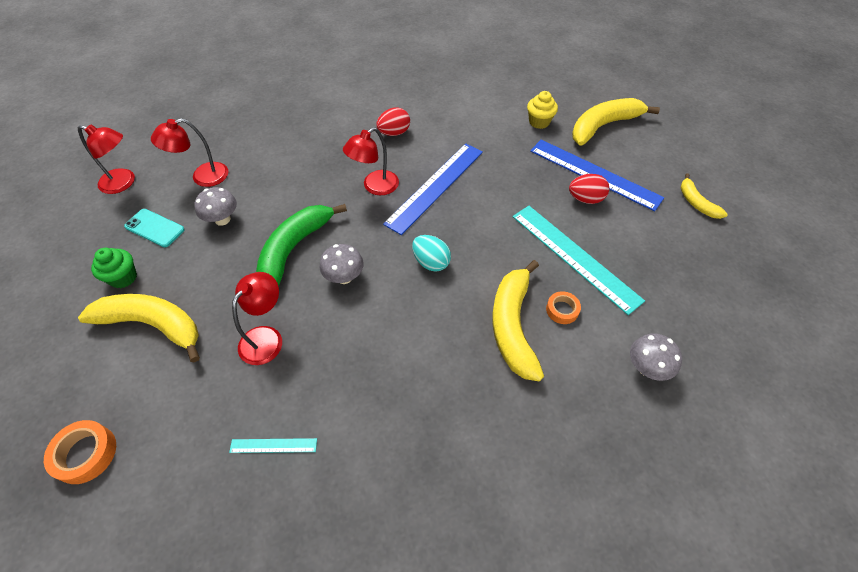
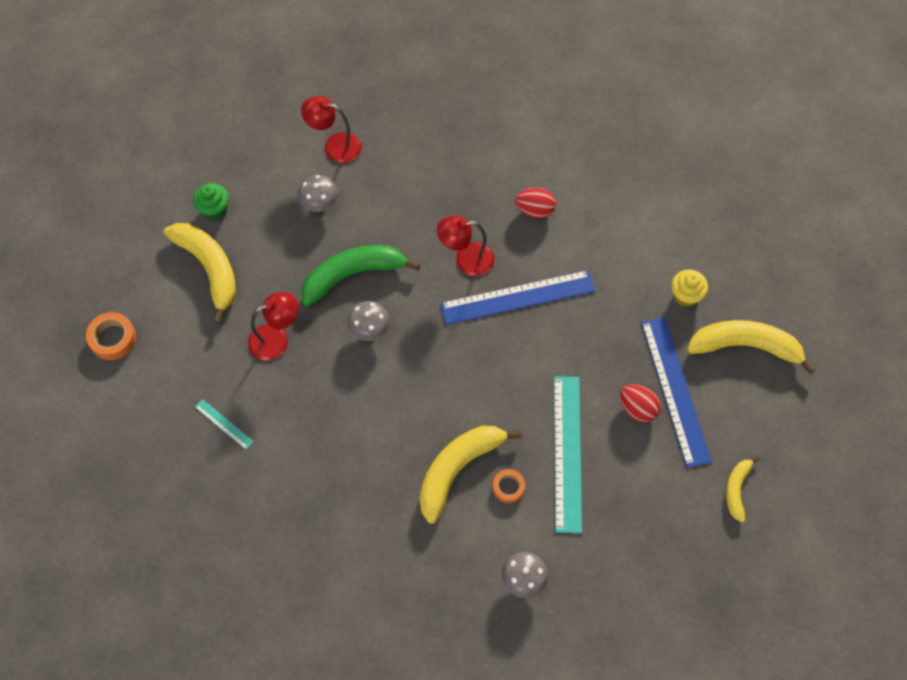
camera: 40 degrees right, 10 degrees up
red lamp [78,124,135,194] -> none
turquoise phone [124,209,185,247] -> none
turquoise egg [412,235,451,272] -> none

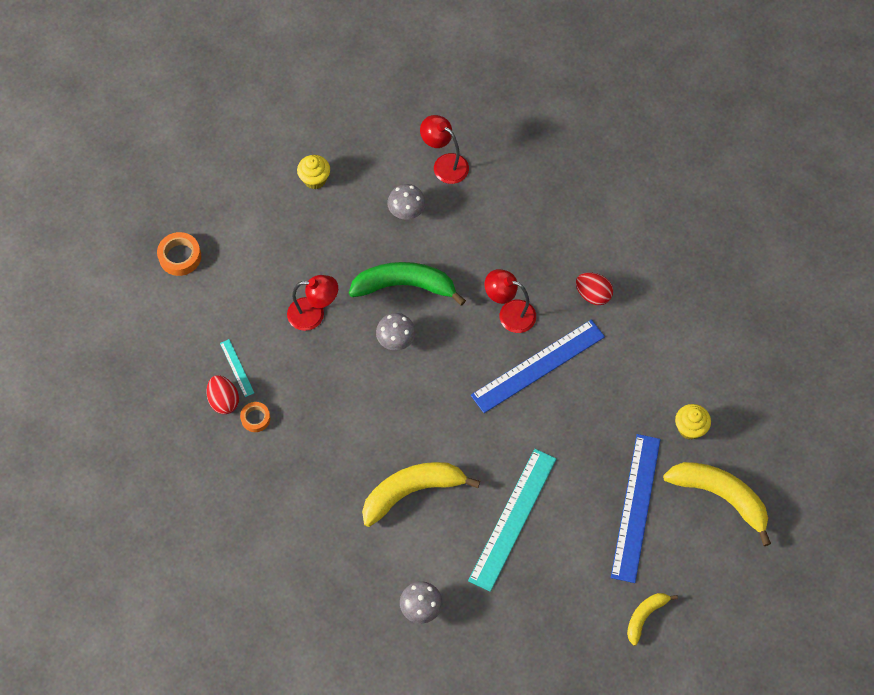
camera: 25 degrees right, 0 degrees up
yellow banana [164,223,236,324] -> none
green cupcake [193,183,229,220] -> yellow cupcake [297,155,330,189]
blue ruler [440,270,595,325] -> blue ruler turned 45 degrees counterclockwise [471,320,605,413]
orange tape [493,469,525,503] -> orange tape moved to [240,402,270,432]
red egg [620,384,661,422] -> red egg moved to [207,375,239,414]

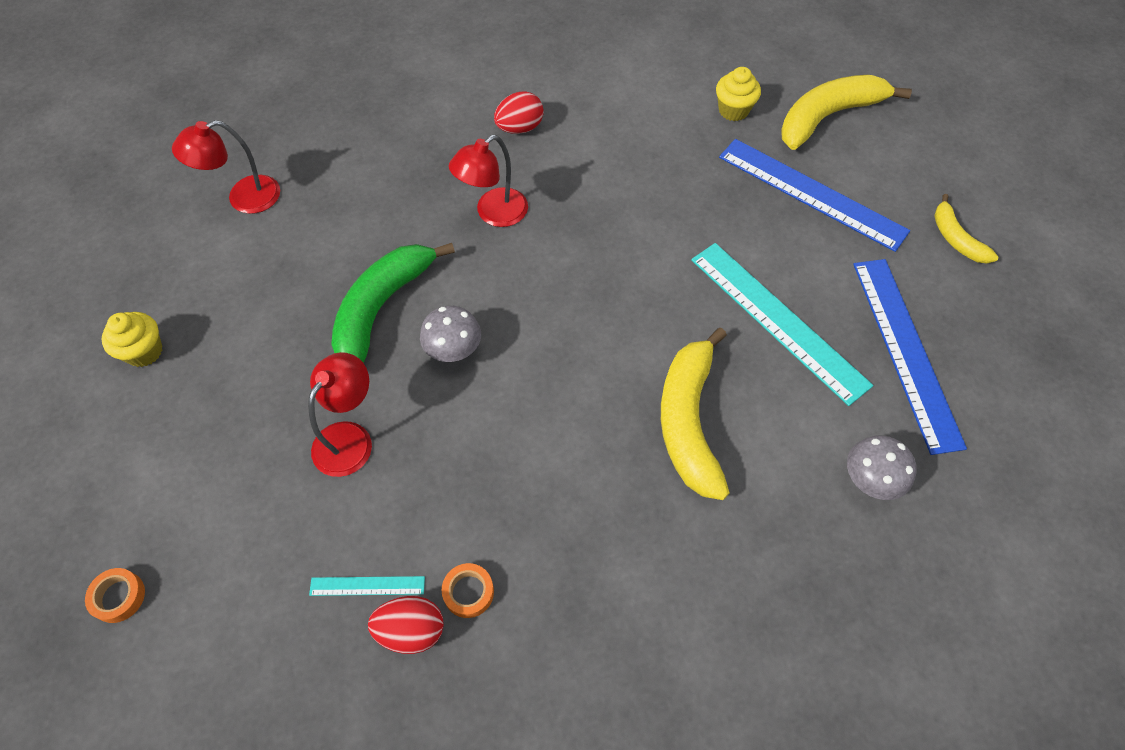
camera: 65 degrees left, 5 degrees down
orange tape [157,232,201,276] -> orange tape [85,568,145,623], size x0.66
grey mushroom [387,184,426,220] -> none
blue ruler [471,320,605,413] -> blue ruler moved to [853,259,967,455]

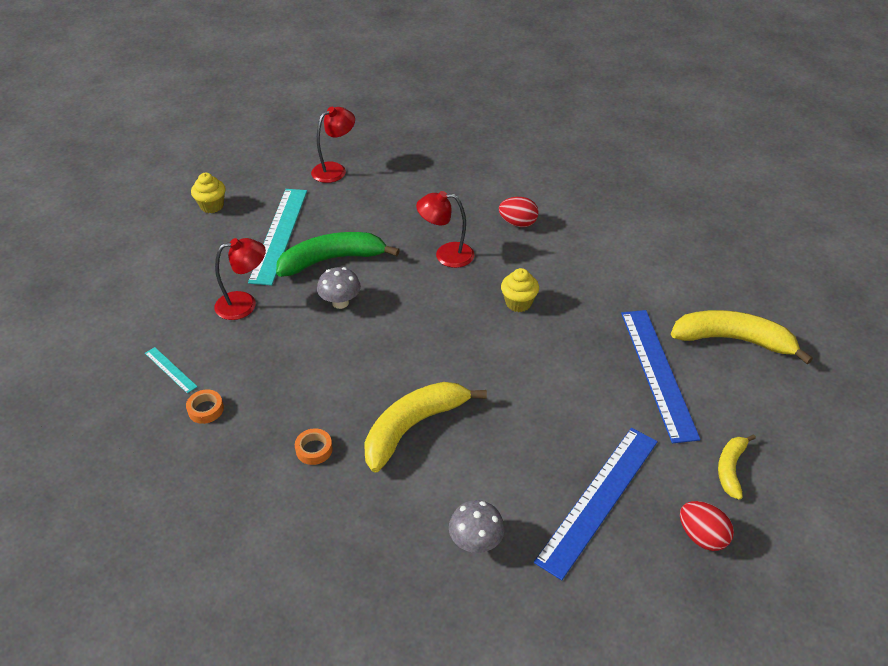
camera: 45 degrees right, 15 degrees down
orange tape [85,568,145,623] -> orange tape moved to [295,428,333,465]
red lamp [172,120,280,214] -> red lamp turned 120 degrees clockwise [311,107,355,183]
red egg [368,596,444,654] -> red egg moved to [680,501,734,551]
turquoise ruler [691,243,874,406] -> turquoise ruler moved to [248,189,307,286]
yellow cupcake [716,67,761,121] -> yellow cupcake moved to [501,268,539,312]

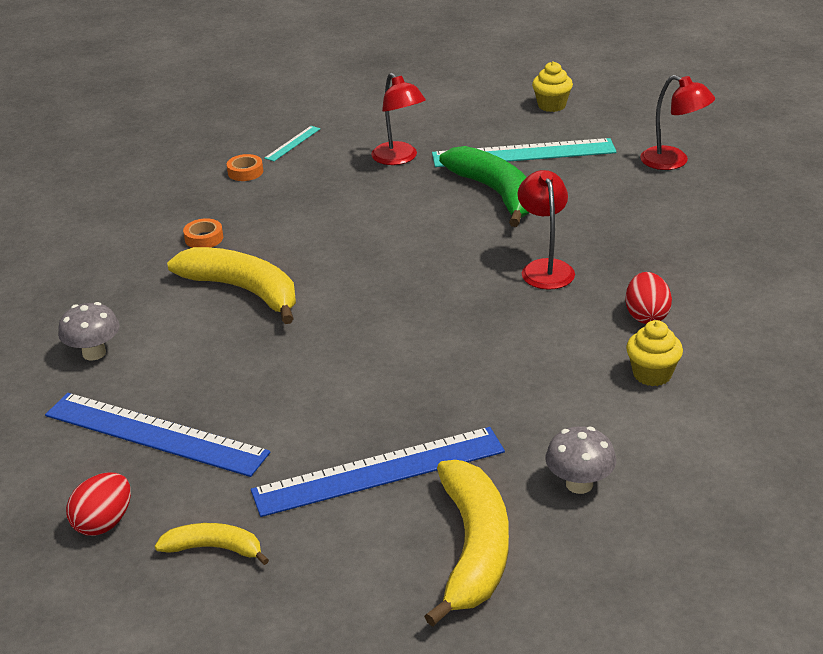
camera: 80 degrees right, 10 degrees down
grey mushroom [317,267,361,309] -> grey mushroom moved to [545,426,616,494]
yellow cupcake [501,268,539,312] -> yellow cupcake moved to [626,320,683,386]

